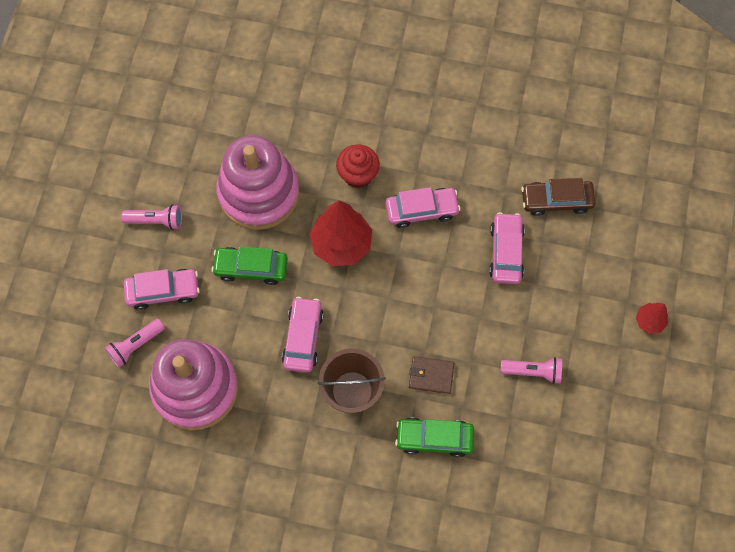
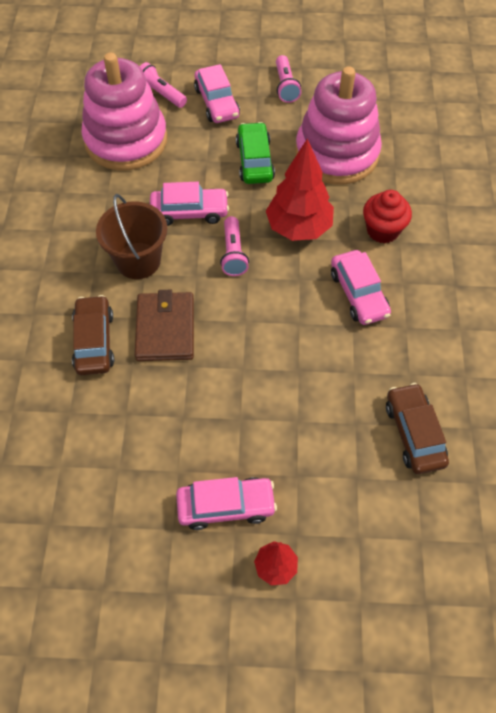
camera: 80 degrees right, 10 degrees down
green car [395,417,474,457] -> brown car [72,295,114,375]
brown wallet [409,356,454,394] -> brown wallet [135,290,194,361], size x1.55
pink car [489,212,525,284] -> pink car moved to [176,477,277,530]
pink flashlight [500,357,562,384] -> pink flashlight moved to [220,216,249,276]

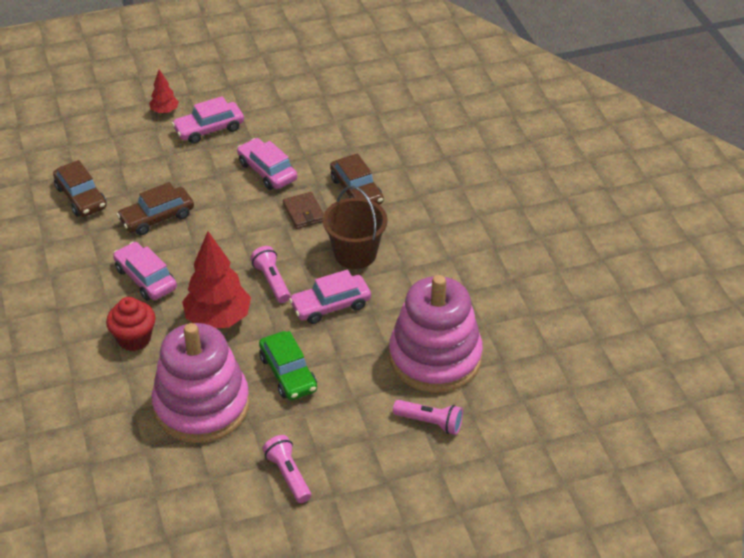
camera: 160 degrees right, 15 degrees down
brown wallet [135,290,194,361] -> brown wallet [283,192,324,229], size x0.64
pink car [194,64,240,123] -> pink car moved to [237,138,297,190]
none -> brown car [117,182,194,235]

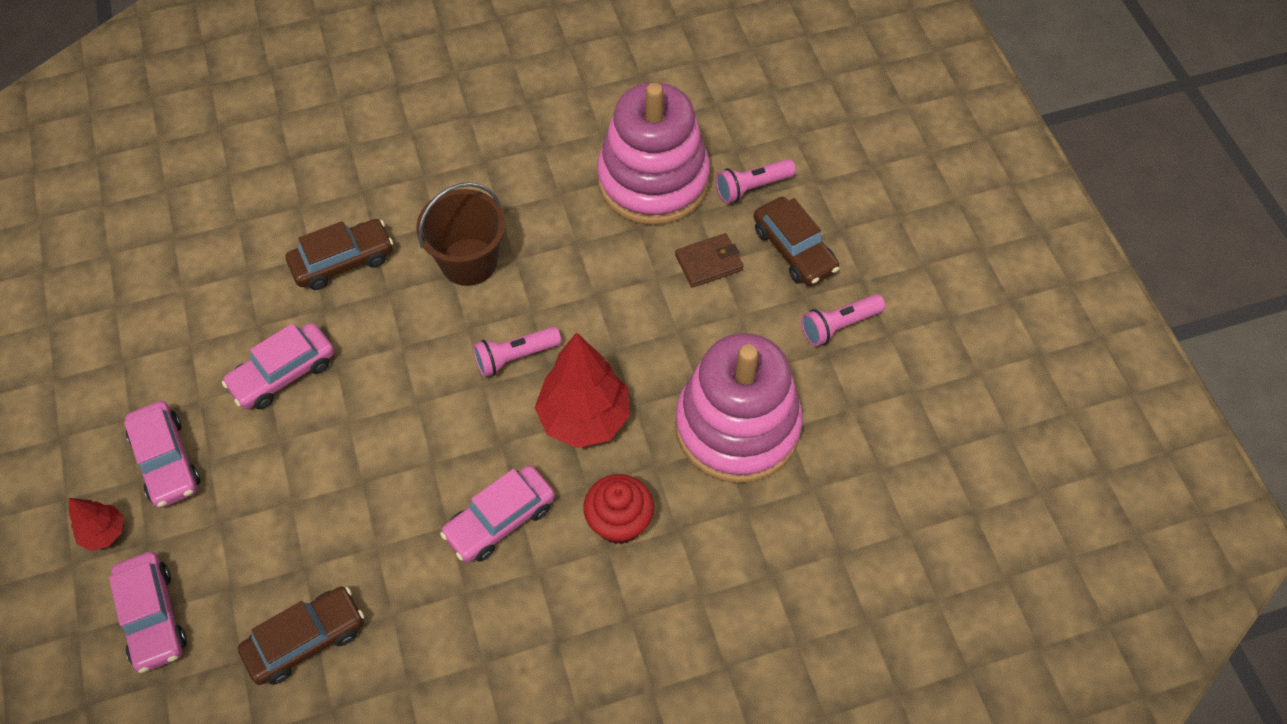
camera: 90 degrees left, 15 degrees up
brown car [117,182,194,235] -> brown car moved to [754,197,839,286]
green car [259,331,317,400] -> none
brown wallet [283,192,324,229] -> brown wallet moved to [675,233,744,288]
pink car [289,270,371,324] -> pink car moved to [109,552,187,673]
pink flashlight [393,400,463,435] -> pink flashlight turned 135 degrees counterclockwise [716,159,796,204]

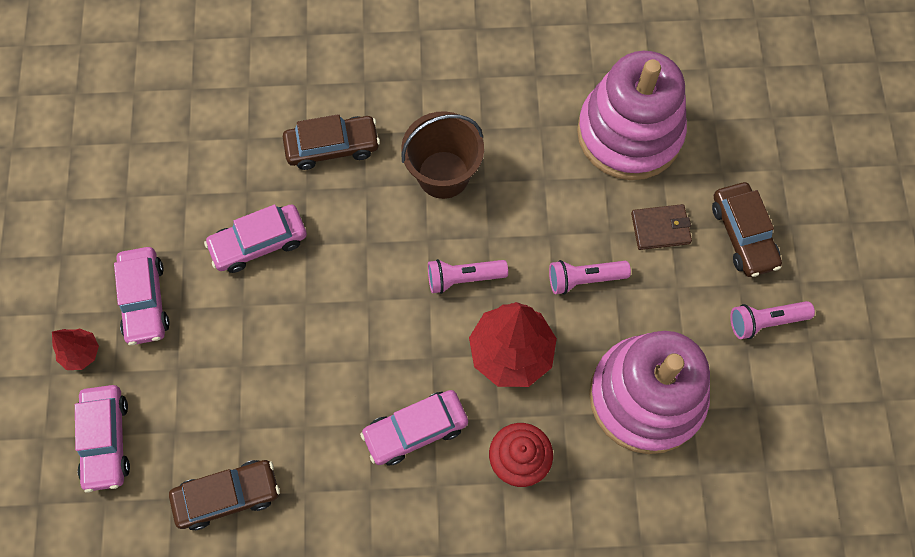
camera: 15 degrees right, 10 degrees up
pink flashlight [716,159,796,204] -> pink flashlight moved to [549,260,631,295]

